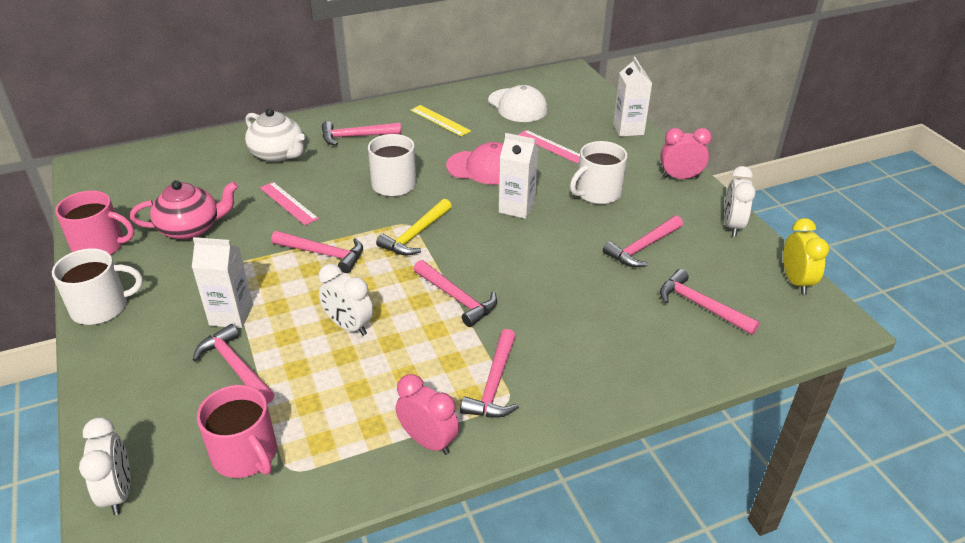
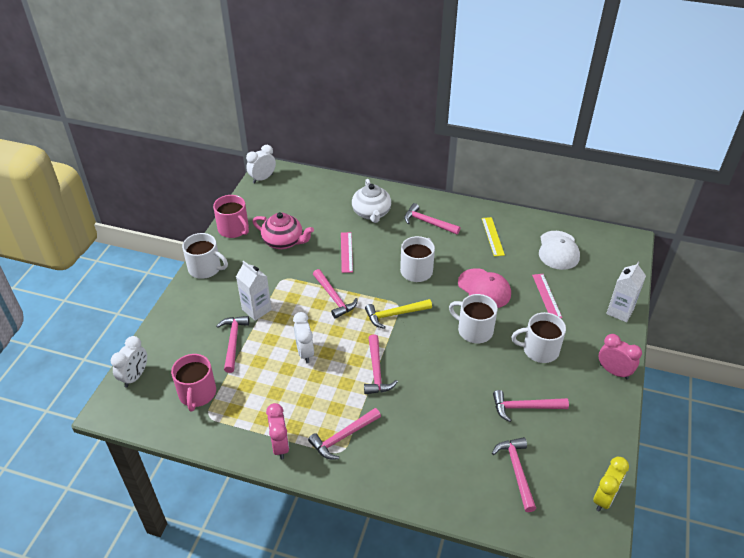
camera: 40 degrees right, 5 degrees up
white carton [499,133,538,219] -> white mug [449,294,498,343]
white clock [724,166,756,237] -> white clock moved to [246,145,276,183]

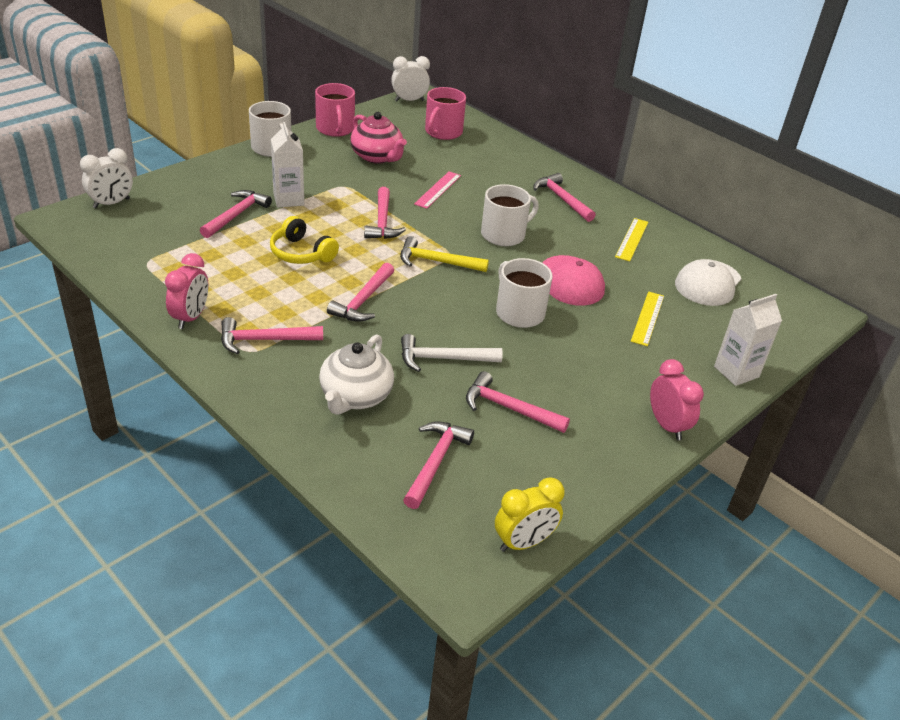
camera: 25 degrees right, 5 degrees down
pink mug [171,354,216,412] -> pink mug moved to [425,87,466,140]
white clock [293,312,314,363] -> yellow headphones [270,216,339,264]
white teapot [352,179,391,223] -> white teapot moved to [319,334,394,415]
white mug [511,312,566,363] -> none
pink ruler [532,274,562,318] -> yellow ruler [631,291,664,346]
none -> white hammer [401,334,503,372]

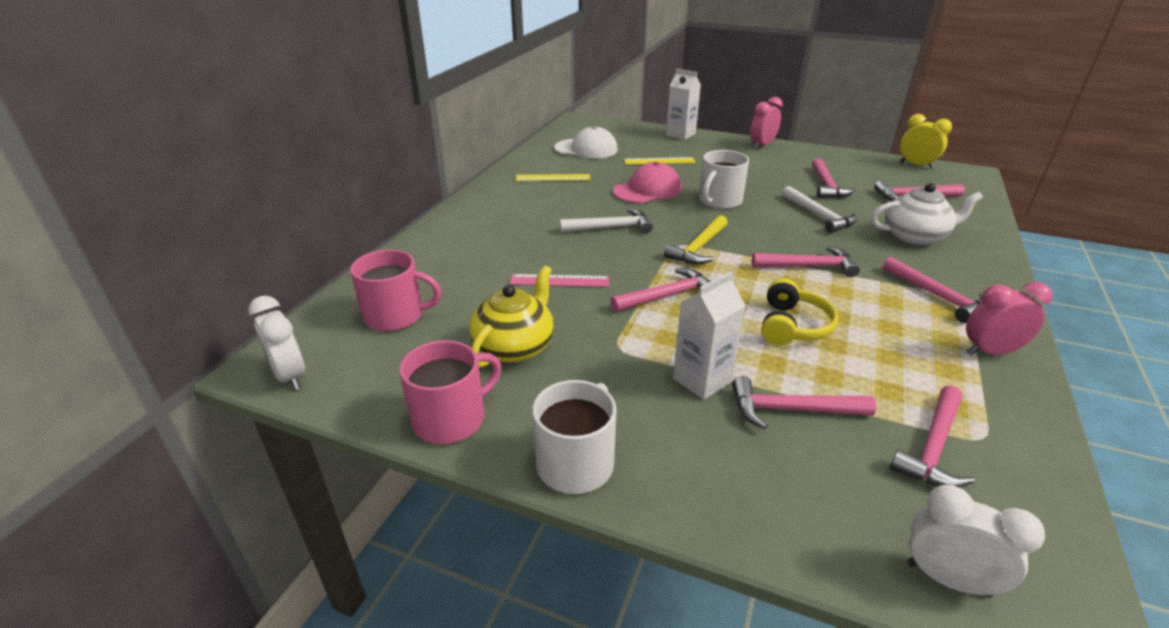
camera: 110 degrees left, 5 degrees down
pink teapot [350,112,407,164] -> yellow teapot [469,265,554,368]
yellow hammer [400,236,489,272] -> yellow hammer turned 45 degrees clockwise [664,215,728,264]
white mug [481,184,539,246] -> white hammer [560,209,653,234]
pink hammer [534,173,596,222] -> pink hammer moved to [890,385,975,488]

